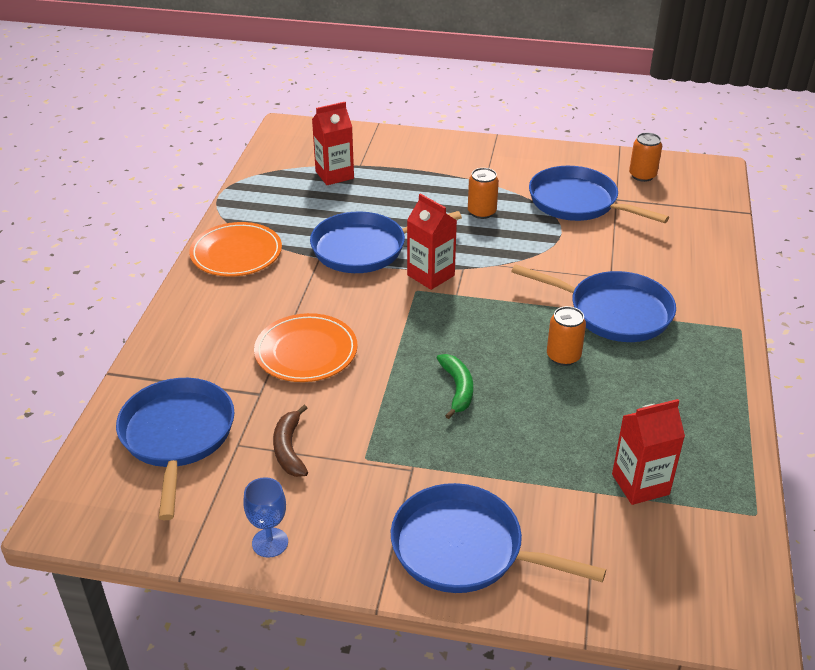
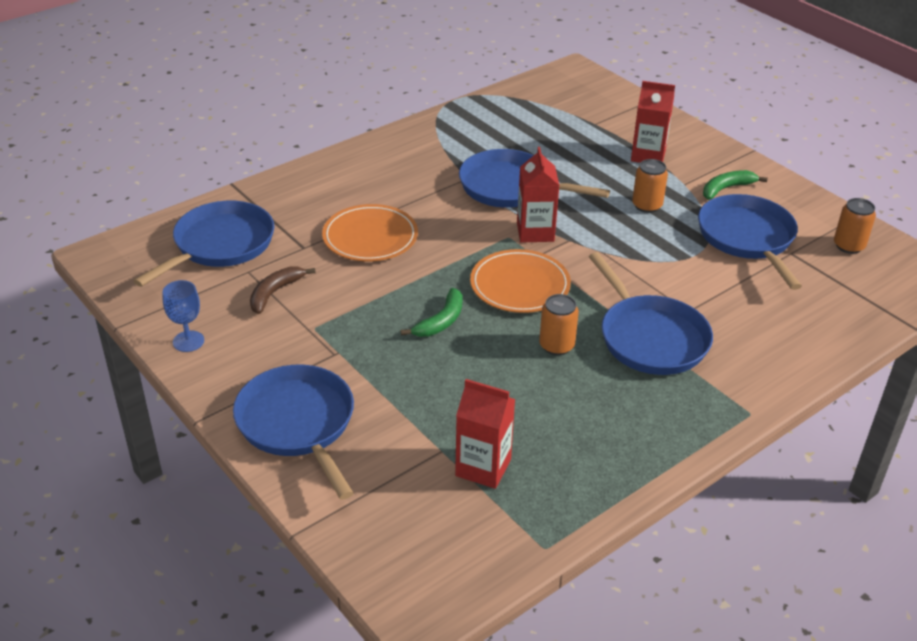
camera: 40 degrees right, 0 degrees up
orange plate [189,222,282,277] -> orange plate moved to [470,249,571,313]
red carton [312,102,354,185] -> red carton moved to [631,81,675,163]
none -> green banana [703,170,768,200]

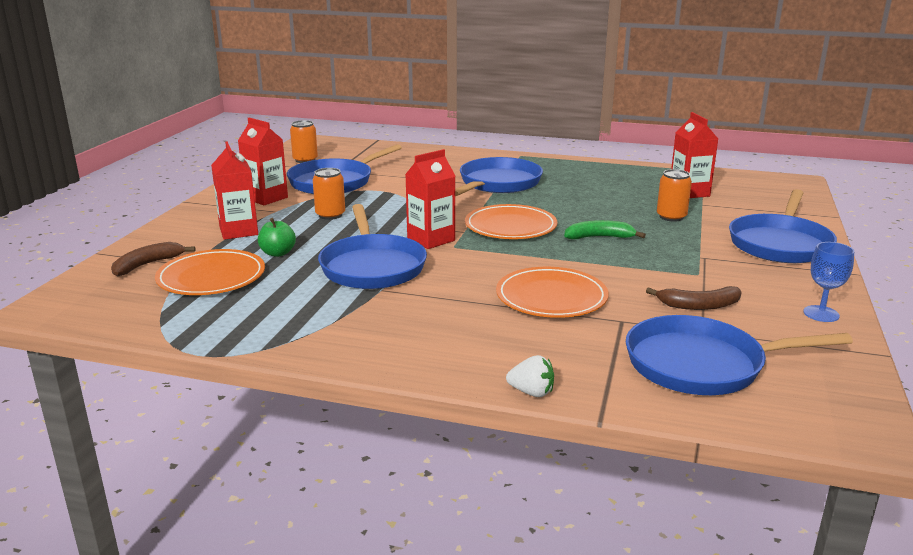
camera: 125 degrees left, 15 degrees down
orange can [539,294,579,355] -> orange can moved to [657,169,692,222]
green banana [703,170,768,200] -> red carton [238,117,288,205]
none -> brown banana [111,242,195,277]
none -> orange plate [155,249,265,295]
none -> green apple [258,218,296,257]
none -> white strawberry [506,355,554,397]

